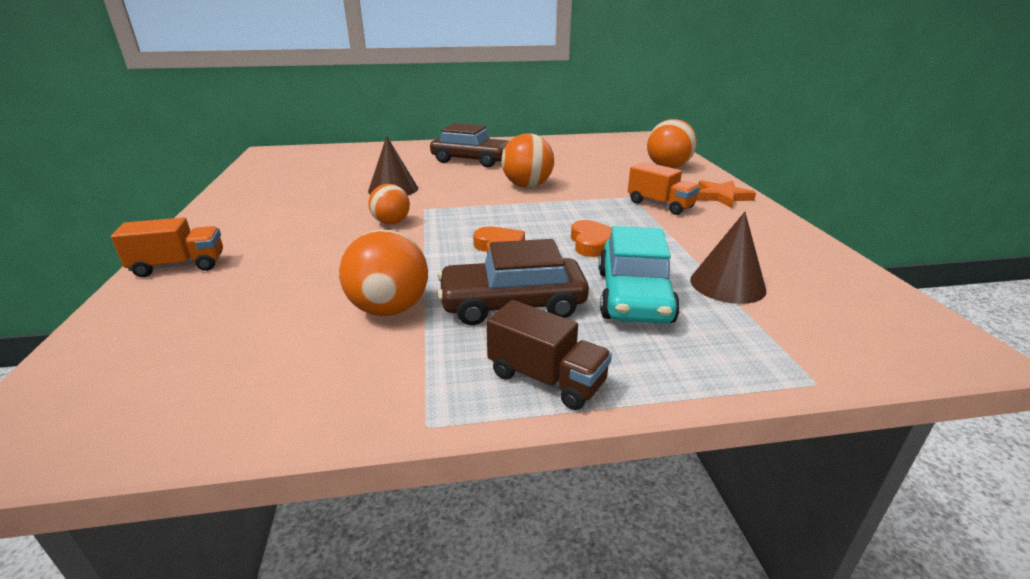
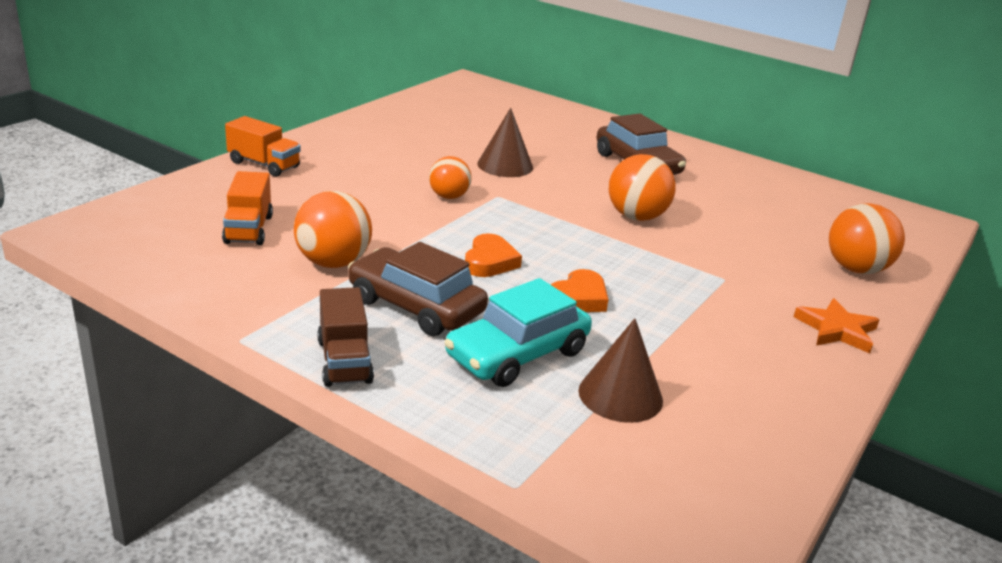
camera: 40 degrees right, 0 degrees up
orange truck [628,162,700,215] -> orange truck moved to [222,171,273,245]

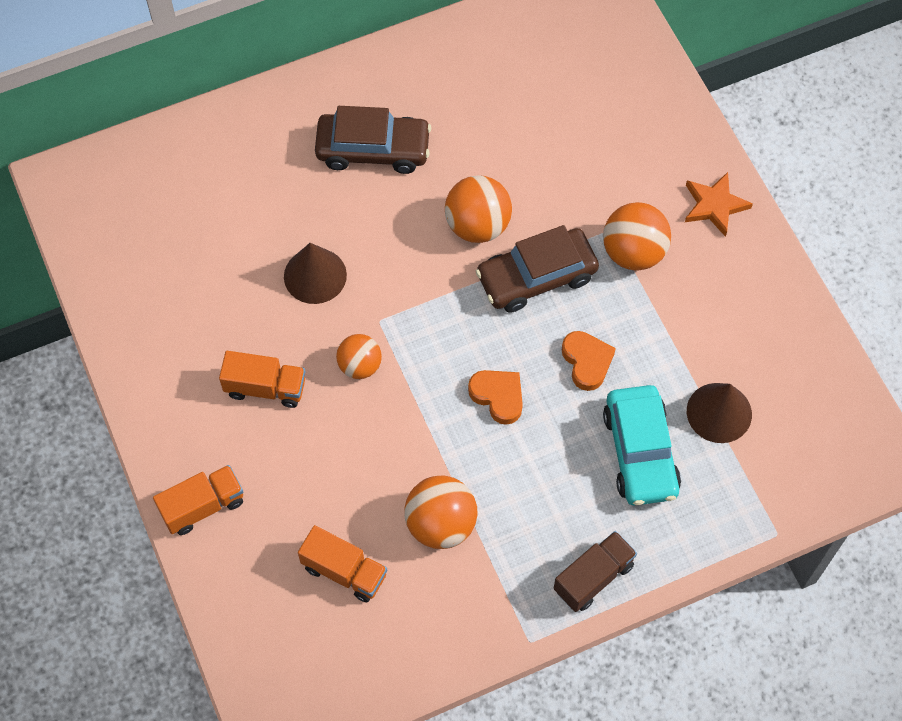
camera: 55 degrees left, 35 degrees up
brown truck [317,287,374,387] -> brown truck turned 60 degrees counterclockwise [554,531,637,612]
brown car [348,242,488,336] -> brown car moved to [476,225,599,313]
orange ball [829,203,905,274] -> orange ball moved to [603,202,671,271]
none -> orange truck [219,351,305,408]

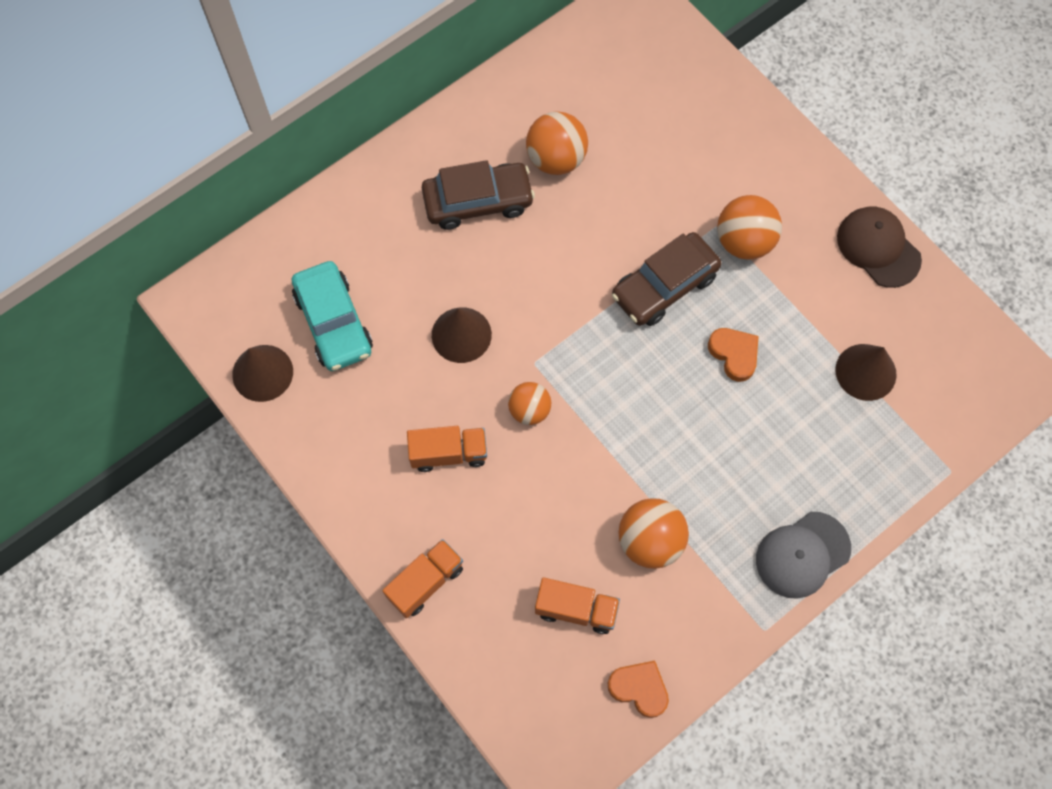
camera: 15 degrees left, 5 degrees up
orange ball [445,175,512,243] -> orange ball moved to [526,111,588,175]
orange heart [468,370,523,425] -> orange heart moved to [608,660,669,718]
brown truck [554,531,637,612] -> grey cap [756,512,851,599]
turquoise car [603,385,681,505] -> turquoise car moved to [292,261,373,371]
orange star [685,172,753,237] -> none
none -> brown cone [232,345,293,402]
none -> brown cap [837,207,922,288]

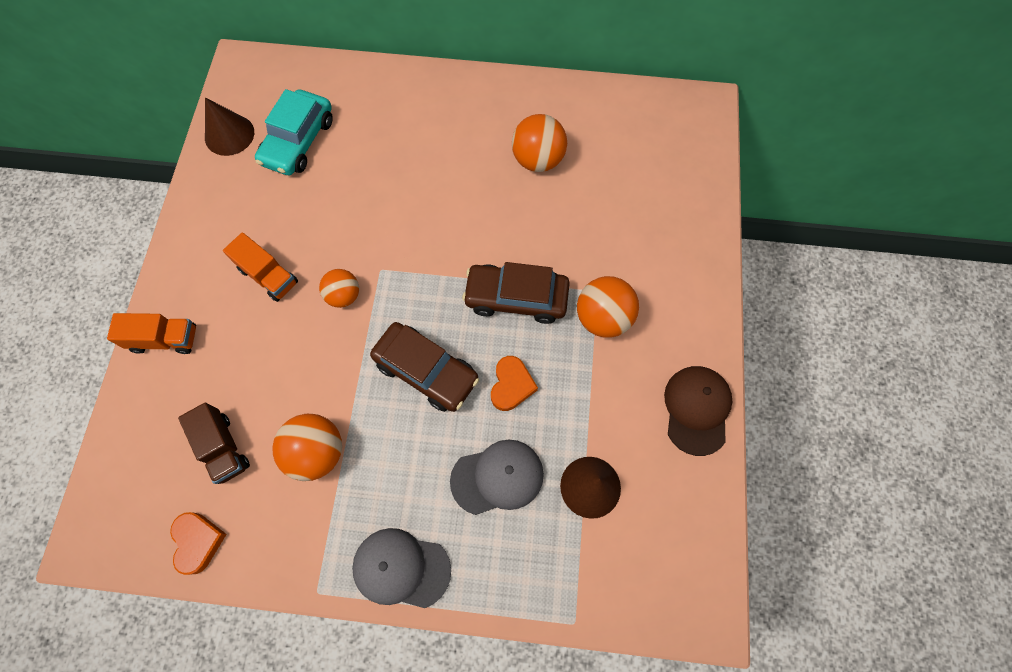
camera: 45 degrees right, 0 degrees up
brown car [422,160,535,230] -> brown car moved to [370,322,479,412]
brown cone [432,307,492,363] -> none
orange truck [535,577,620,634] -> brown truck [178,403,250,484]
none -> grey cap [450,440,544,515]

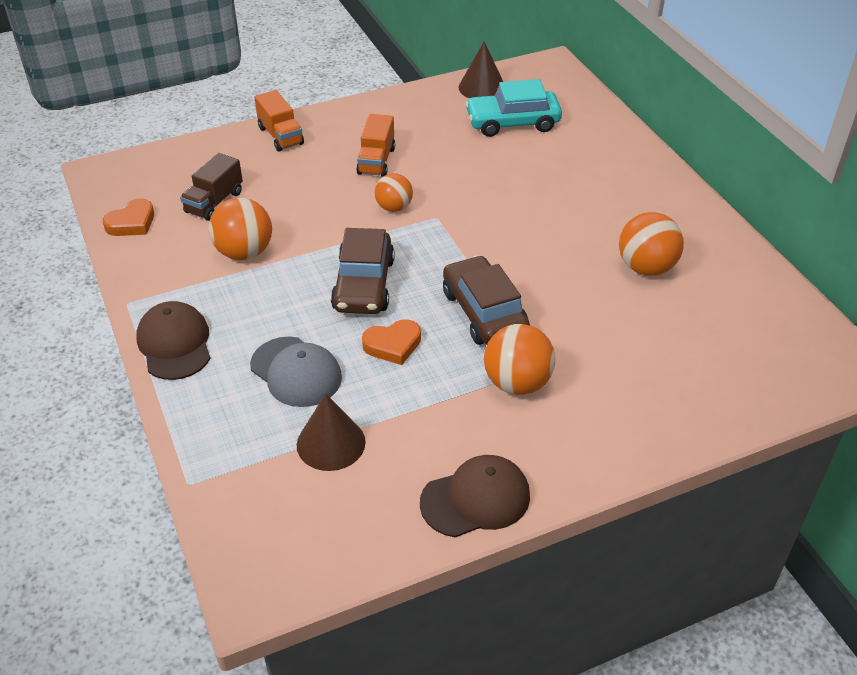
camera: 60 degrees right, 25 degrees down
grey cap [352,528,451,608] -> brown cap [136,301,210,380]

